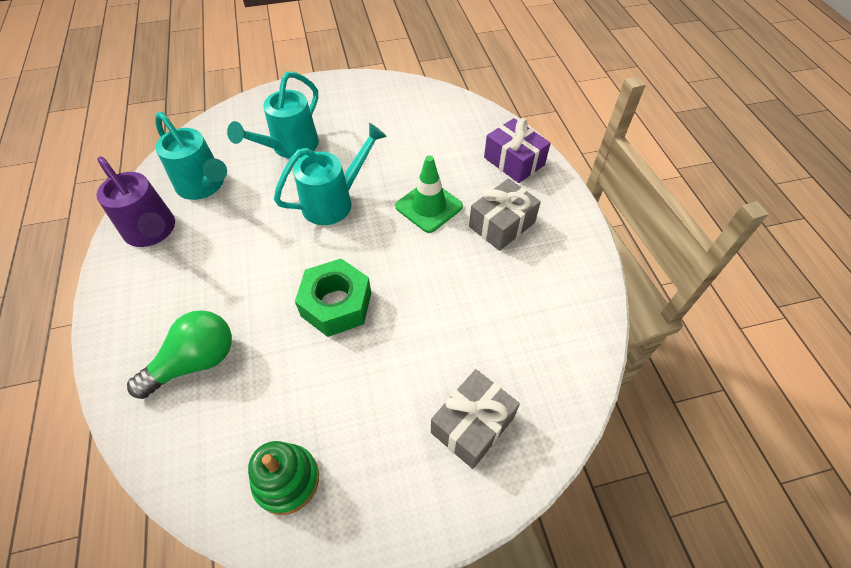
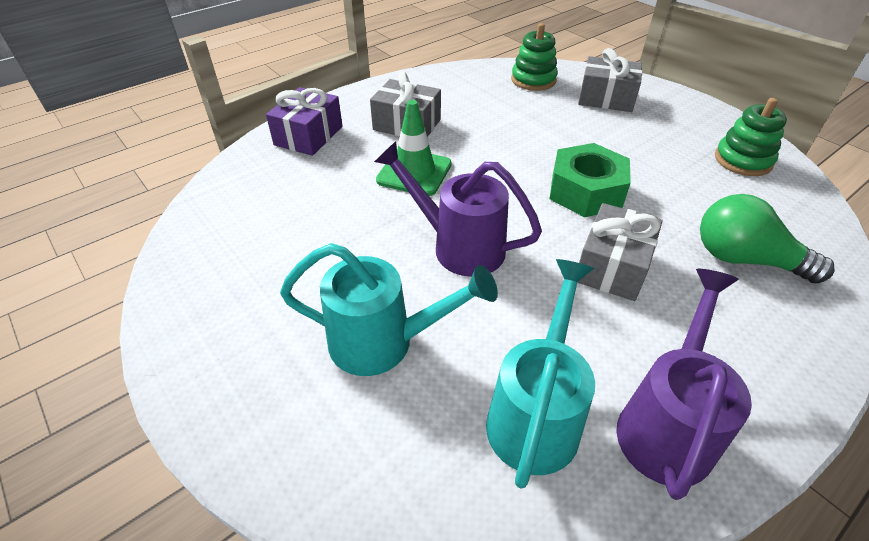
camera: 115 degrees left, 10 degrees down
turquoise watering can [274,123,387,225] -> purple watering can [374,141,542,277]
none -> green stacking toy [511,23,558,91]
none -> grey gift [577,203,663,301]

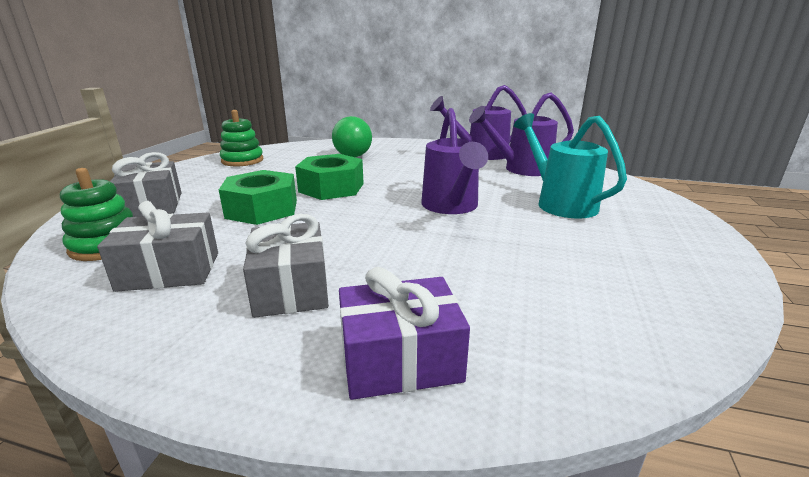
camera: 125 degrees left, 20 degrees down
green traffic cone [376,100,452,196] -> none
turquoise watering can [486,259,595,489] -> purple watering can [469,92,574,176]
grey gift [577,203,663,301] -> grey gift moved to [97,201,218,292]
none -> green nut [219,170,297,225]

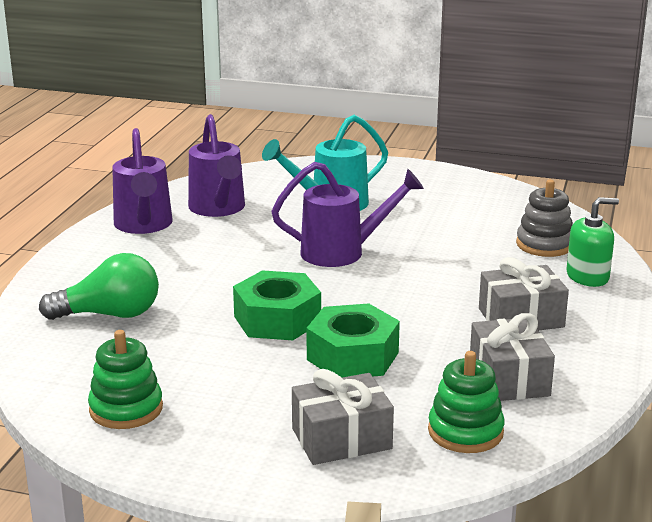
camera: 90 degrees left, 0 degrees up
purple gift [339,267,470,400] -> green soap dispenser [566,197,619,287]
none -> grey stacking toy [516,180,573,257]

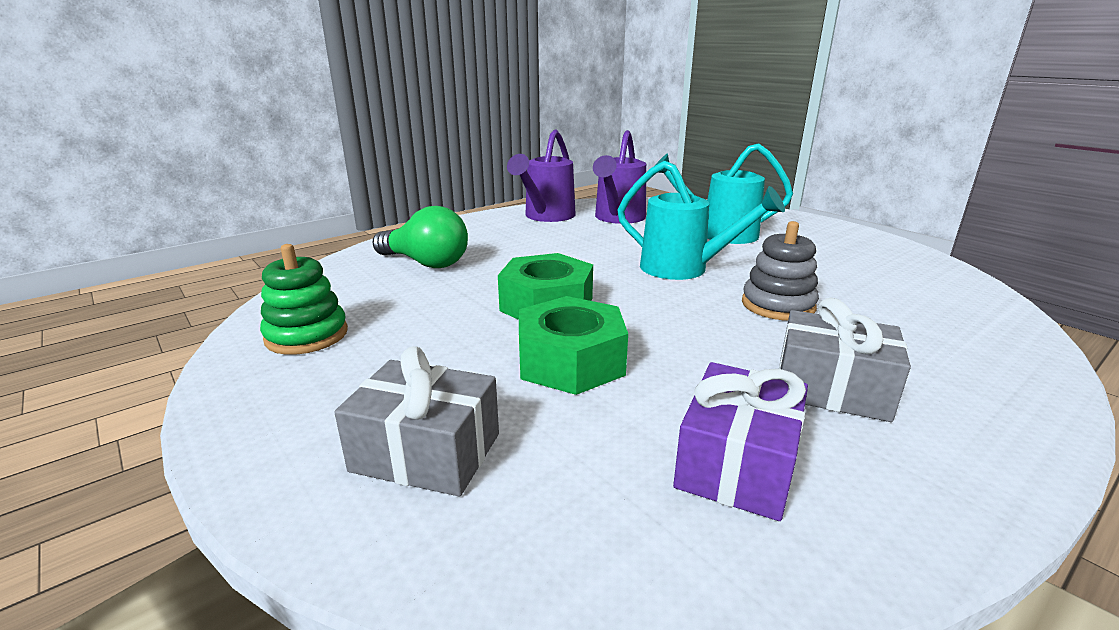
camera: 35 degrees right, 0 degrees up
purple watering can [271,162,424,267] -> turquoise watering can [617,161,785,280]
green stacking toy [428,351,505,453] -> none
grey gift [470,313,555,401] -> purple gift [673,362,808,521]
grey stacking toy [516,180,573,257] -> grey stacking toy moved to [742,221,819,321]
green soap dispenser [566,197,619,287] -> none

